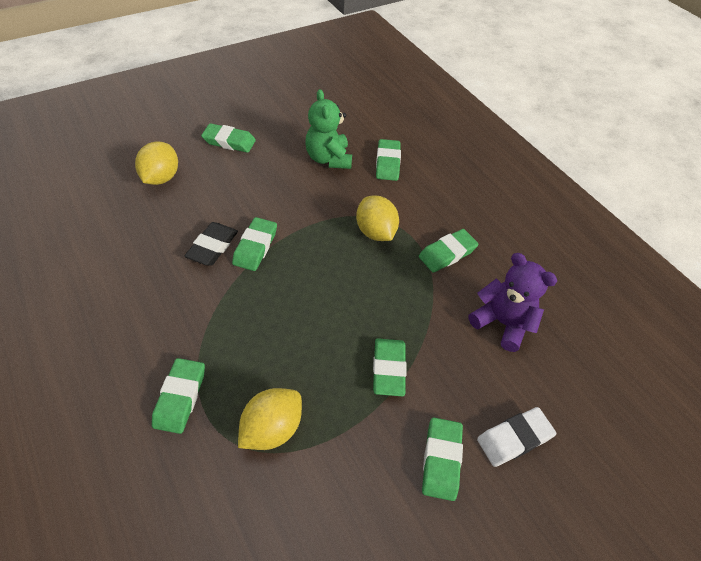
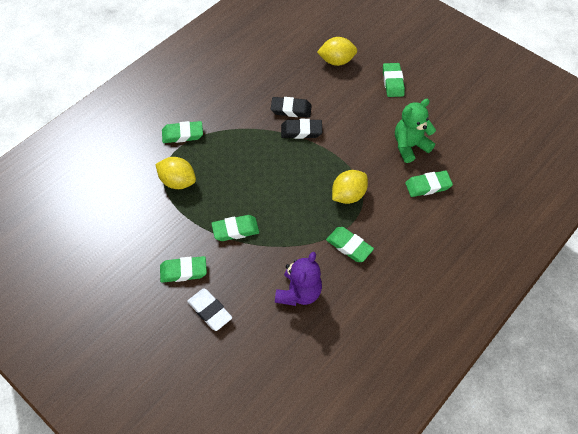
camera: 75 degrees right, 5 degrees up
green eraser [232,217,277,271] -> black eraser [281,119,322,139]

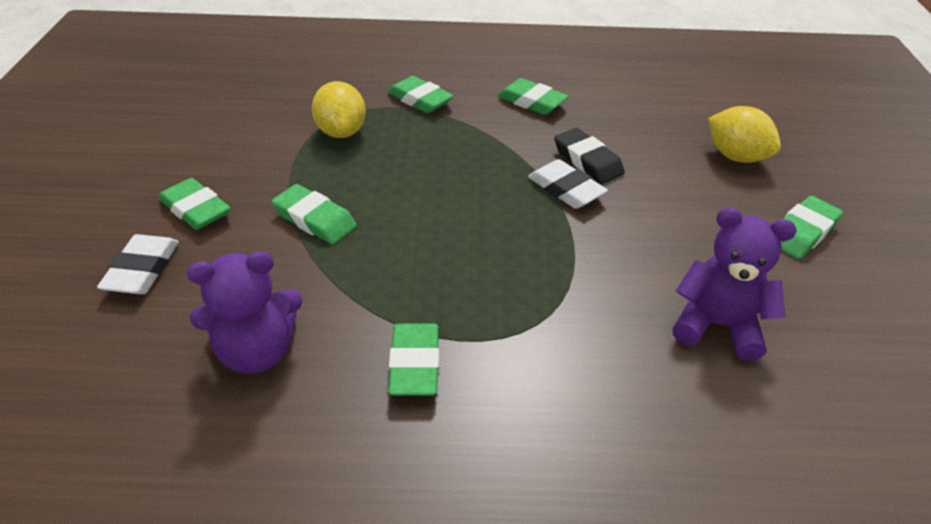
camera: 50 degrees right, 15 degrees down
black eraser [281,119,322,139] -> white eraser [528,159,608,209]
yellow lemon [332,170,368,204] -> none
green teddy bear [395,99,436,163] -> purple teddy bear [672,207,797,361]
green eraser [405,171,453,197] -> green eraser moved to [498,78,569,115]

